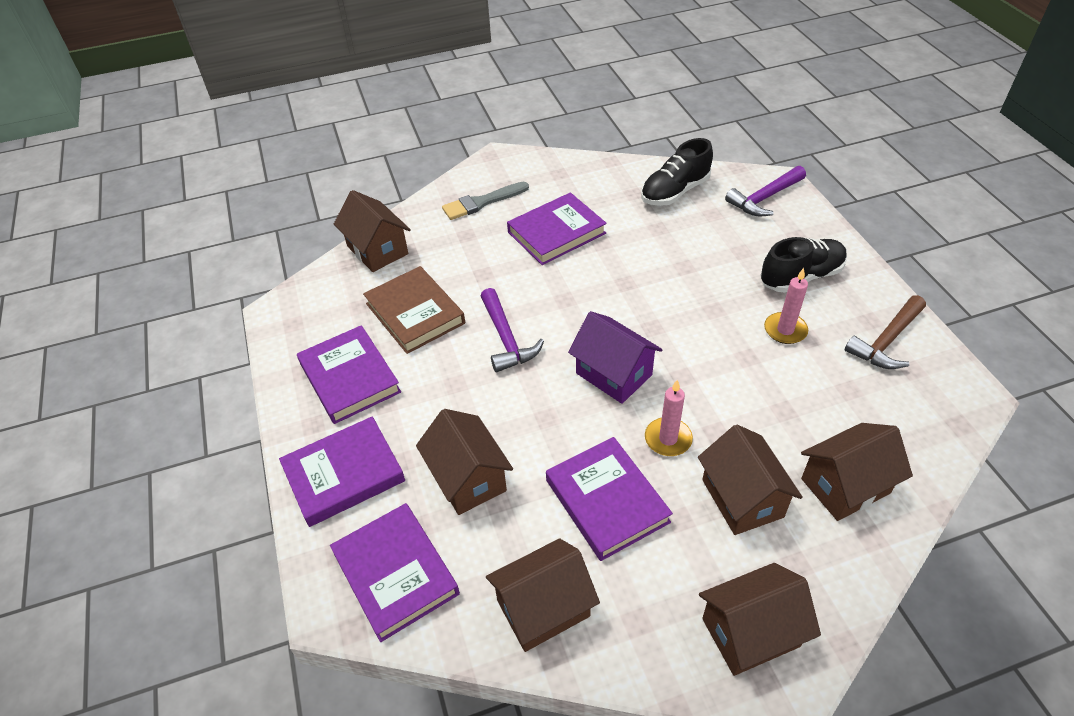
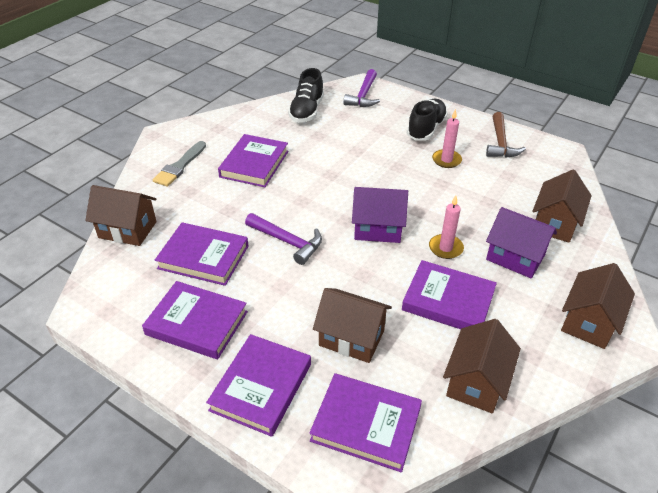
camera: 40 degrees left, 5 degrees down
brown book [363,266,465,354] -> purple book [155,222,248,286]
brown house [698,424,803,535] -> purple house [486,207,557,278]

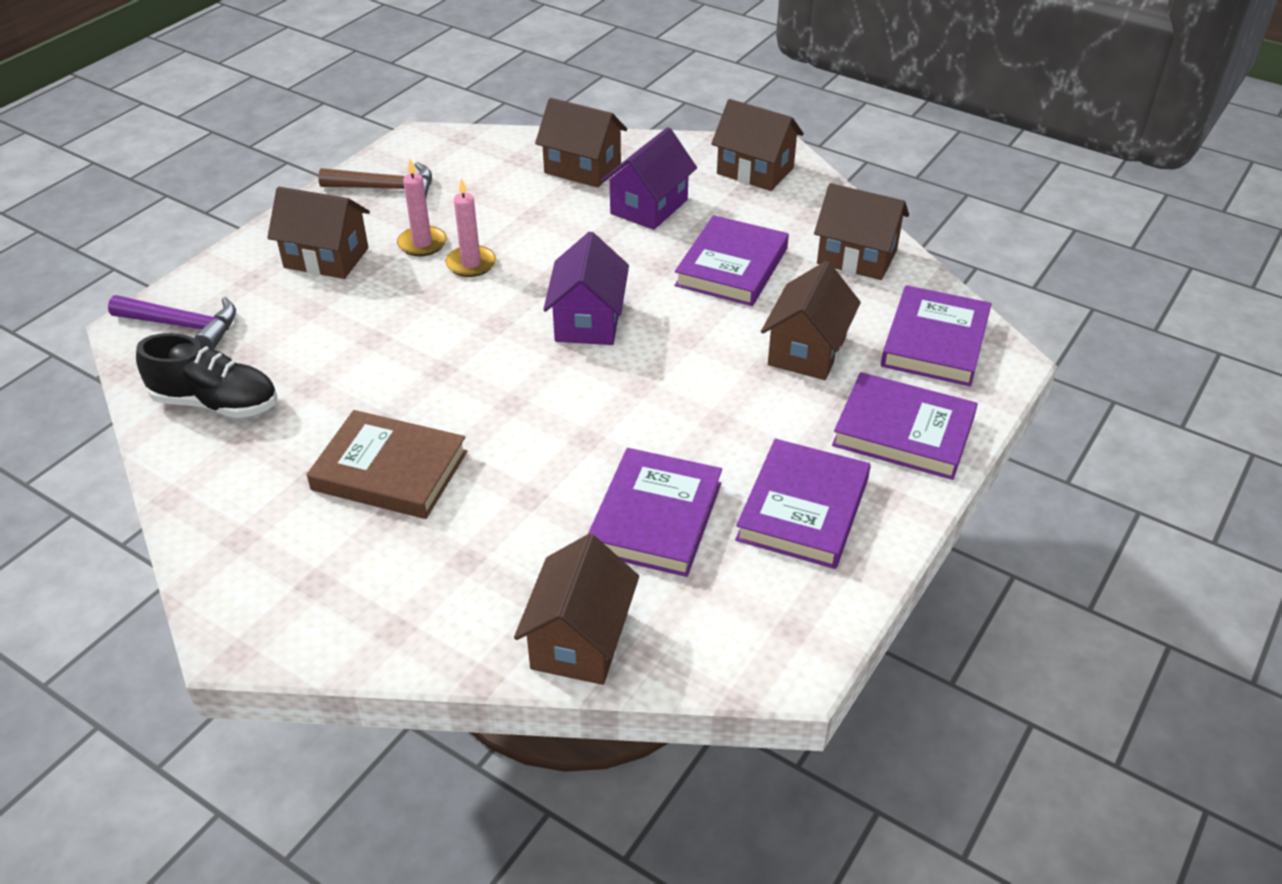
camera: 90 degrees left, 0 degrees up
grey brush [153,141,206,187] -> none
purple book [218,134,288,187] -> brown book [307,410,467,519]
purple hammer [245,213,322,265] -> none
black shoe [407,99,448,140] -> brown house [267,187,370,279]
pink candle [429,196,464,259] -> pink candle moved to [446,178,496,277]

